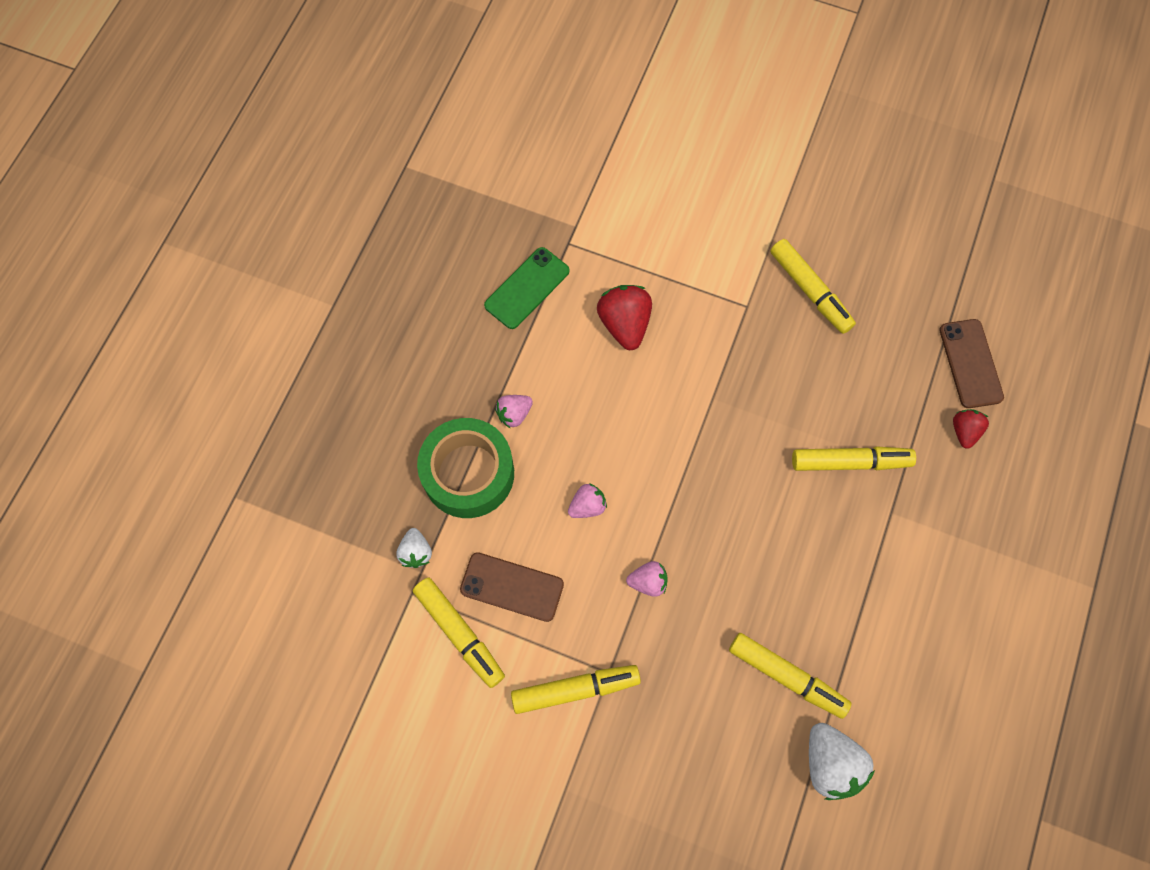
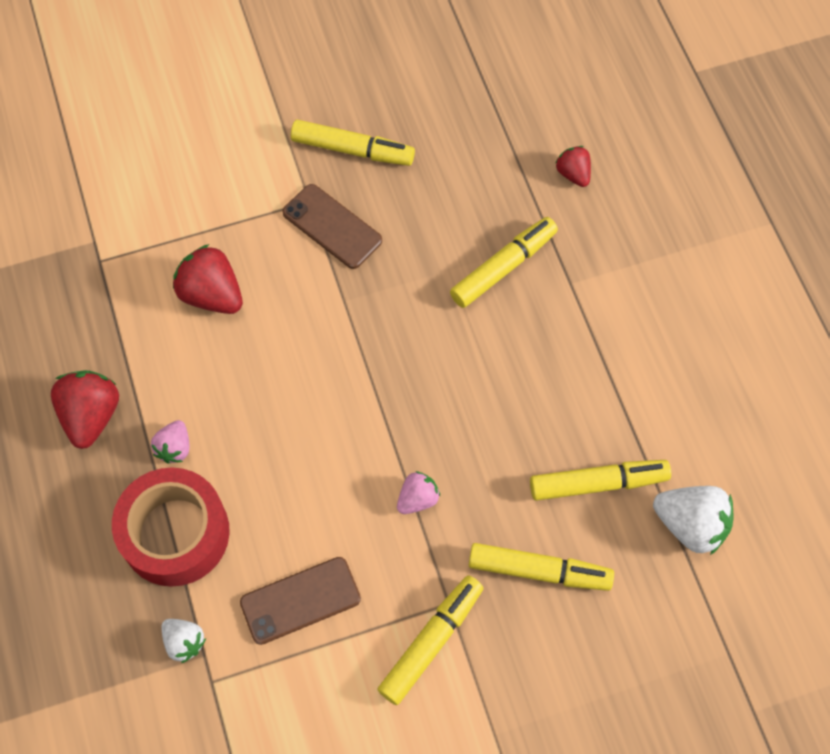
camera: 40 degrees left, 5 degrees down
yellow marker [413,577,505,688] -> yellow marker moved to [469,543,614,591]
green tape [417,418,514,518] -> red tape [112,467,230,587]
green phone [484,247,570,329] -> none
pink strawberry [568,483,607,518] -> none
brown phone [939,319,1004,408] -> brown phone moved to [282,184,382,269]
none -> red strawberry [51,370,119,449]

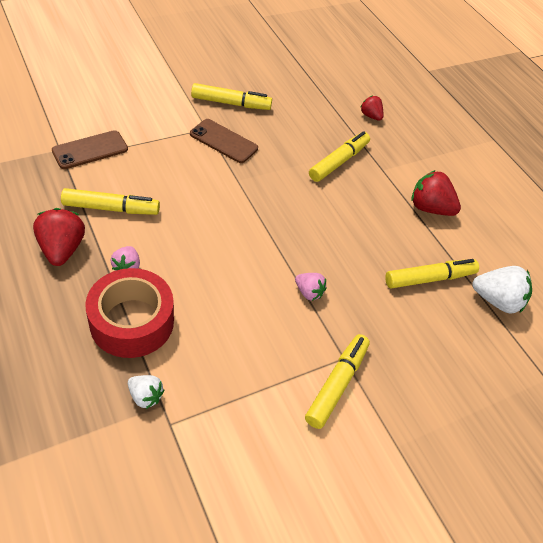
camera: 15 degrees left, 15 degrees down
red strawberry [173,244,243,314] -> red strawberry moved to [411,170,461,216]
brown phone [240,557,361,645] -> brown phone moved to [52,130,128,169]
pink strawberry [397,471,440,514] -> pink strawberry turned 90 degrees clockwise [295,273,327,301]
yellow marker [469,543,614,591] -> yellow marker moved to [61,188,160,215]

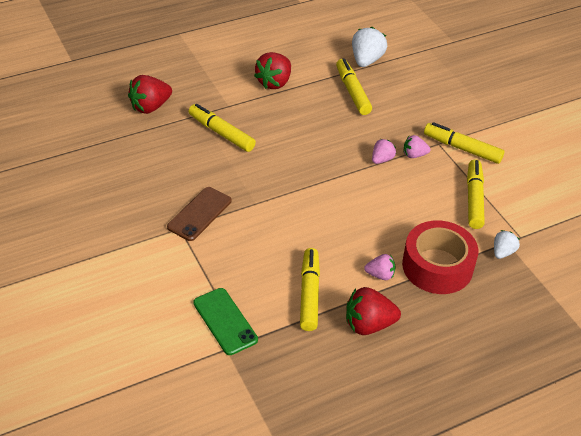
camera: 85 degrees left, 5 degrees down
brown phone [52,130,128,169] -> green phone [193,288,258,355]
yellow marker [191,83,272,110] -> yellow marker moved to [467,159,485,229]
red strawberry [360,95,383,121] -> red strawberry [128,75,172,114], size x1.71
none -> pink strawberry [404,135,431,158]

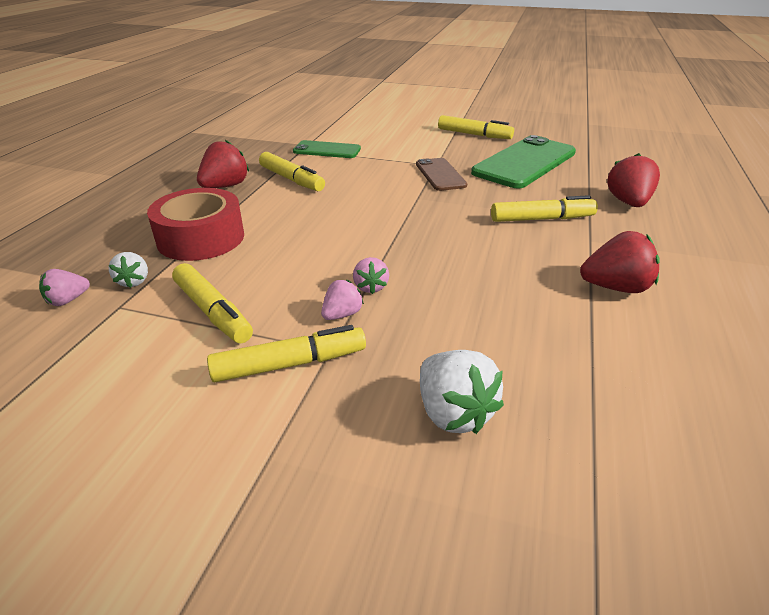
camera: 135 degrees right, 10 degrees down
red strawberry [254,52,291,89] -> red strawberry turned 105 degrees clockwise [580,231,660,293]
yellow marker [336,58,372,115] -> yellow marker moved to [438,115,514,139]
white strawberry [352,27,387,67] -> white strawberry moved to [420,350,504,434]
pink strawberry [364,254,396,280] -> pink strawberry moved to [39,269,90,306]
none -> green phone [471,135,576,189]

